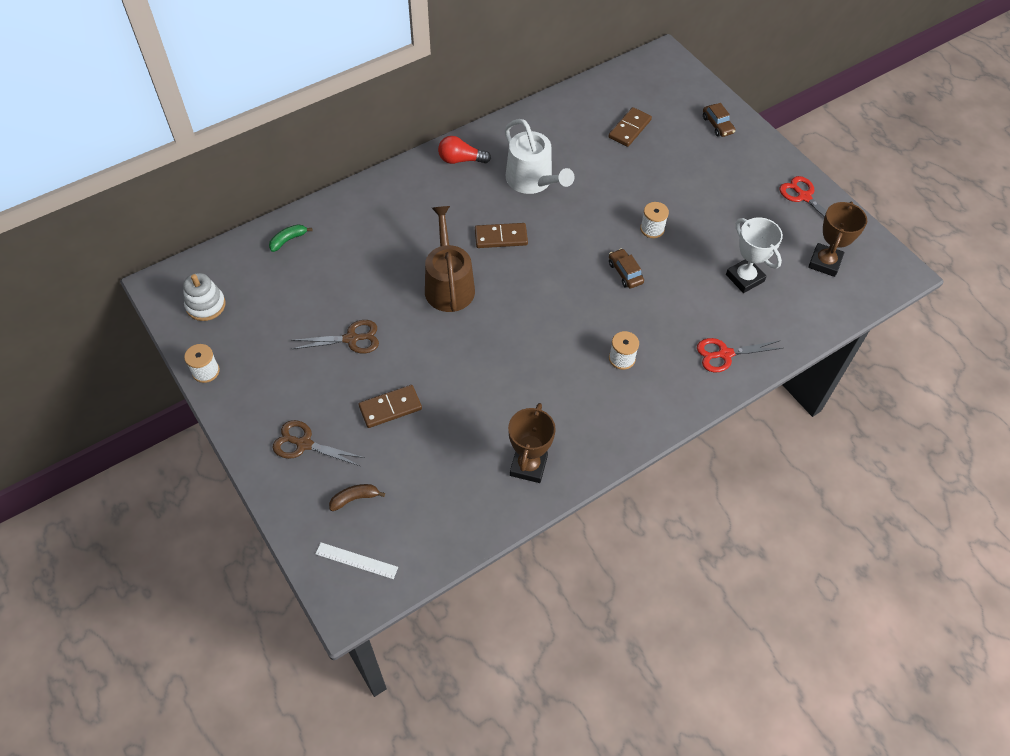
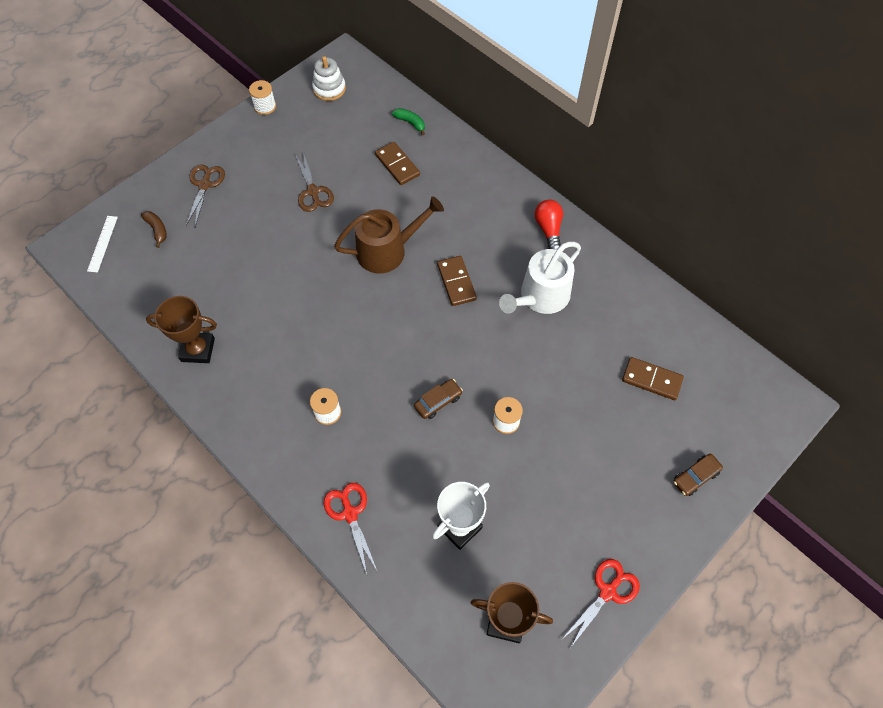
camera: 80 degrees right, 5 degrees up
brown domino [359,385,422,428] -> brown domino moved to [375,142,420,185]

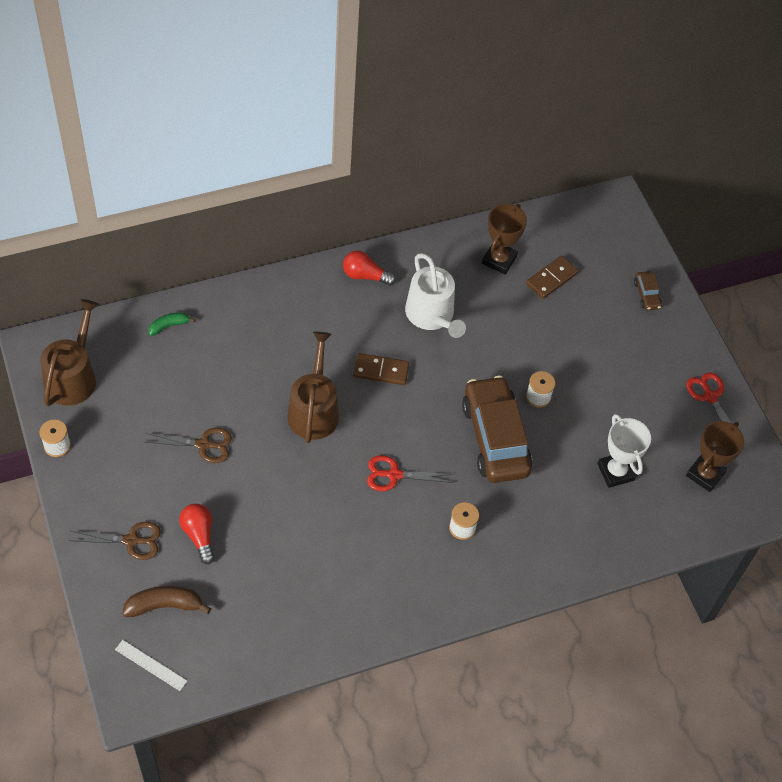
camera: 70 degrees left, 5 degrees down
brown banana [141,211,167,248] -> brown banana [122,586,211,617], size x1.59
brown trophy [146,296,217,363] -> brown trophy moved to [482,204,527,275]
brown scissors [186,164,225,227] -> brown scissors turned 150 degrees clockwise [69,522,161,560]
white stacking toy [312,56,346,101] -> brown watering can [40,299,99,406]
red scissors [323,483,378,574] -> red scissors moved to [367,455,454,491]
brown domino [375,142,420,185] -> none
brown car [414,379,463,419] -> brown car [462,376,532,483], size x2.39
none -> red light bulb [179,504,215,564]

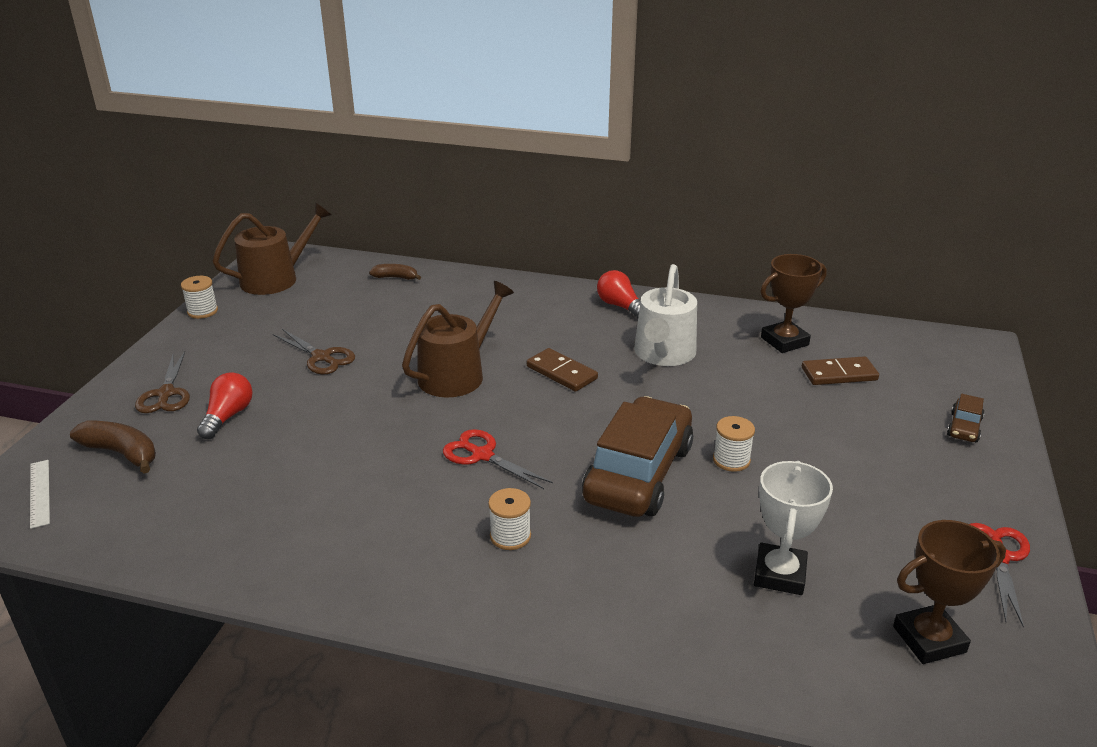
camera: 40 degrees right, 25 degrees down
brown scissors [69,522,161,560] -> brown scissors turned 45 degrees clockwise [135,351,190,413]
green banana [148,312,195,336] -> brown banana [369,264,421,280]

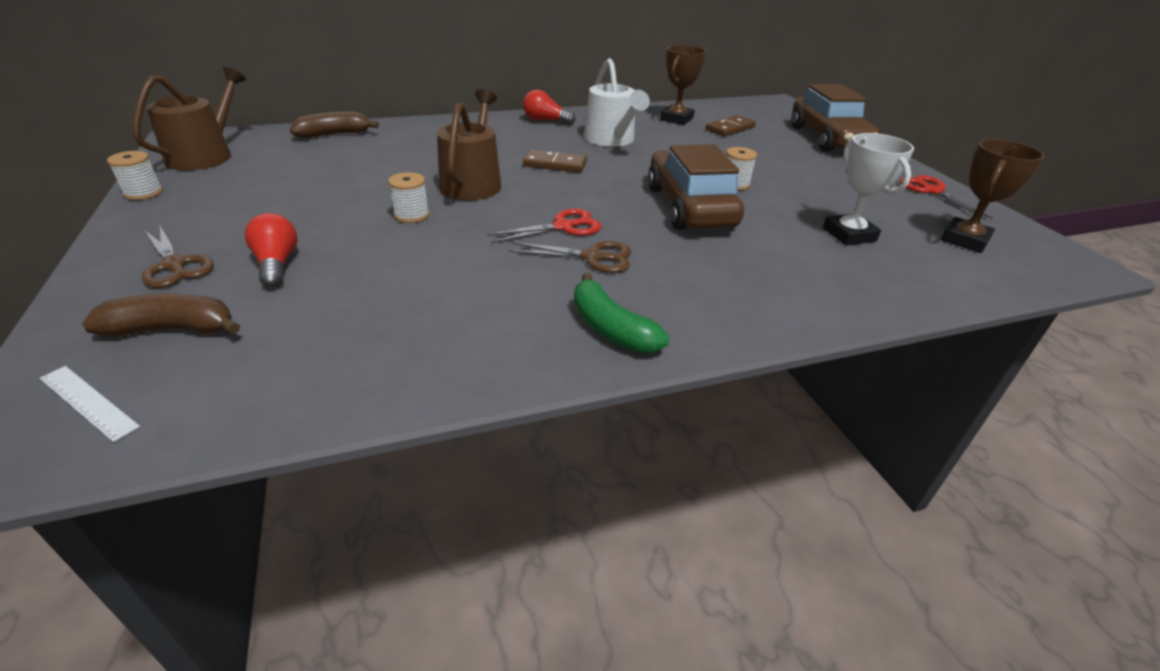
camera: 35 degrees left, 5 degrees up
brown scissors [273,329,355,375] -> brown scissors moved to [509,241,631,273]
brown banana [369,264,421,280] -> brown banana [290,111,379,138], size x1.59
red scissors [443,429,553,489] -> red scissors turned 150 degrees clockwise [487,209,602,243]
white spool [488,488,531,550] -> white spool moved to [388,172,429,223]
brown car [947,394,984,442] -> brown car [791,84,880,151], size x2.39
none -> green banana [574,273,670,353]

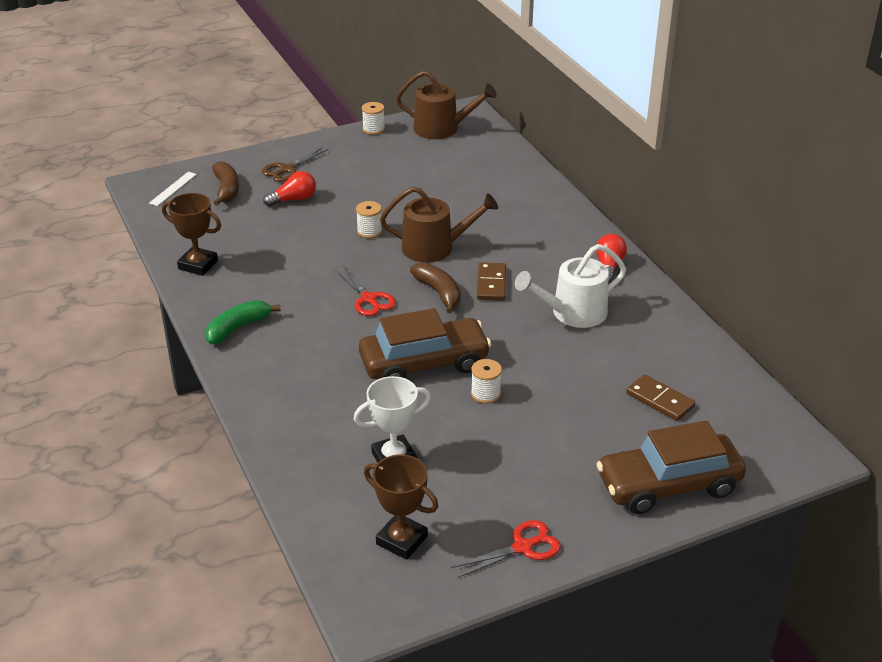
camera: 85 degrees right, 0 degrees up
brown banana [290,111,379,138] -> brown banana moved to [410,263,461,313]
brown scissors [509,241,631,273] -> none
brown trophy [660,45,706,125] -> brown trophy moved to [162,193,221,276]

